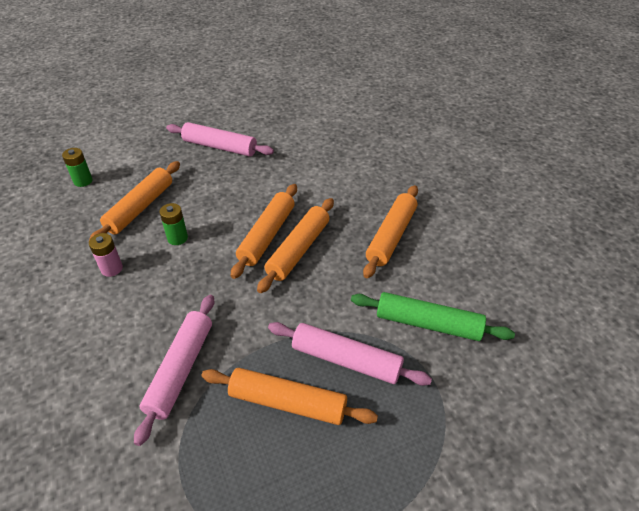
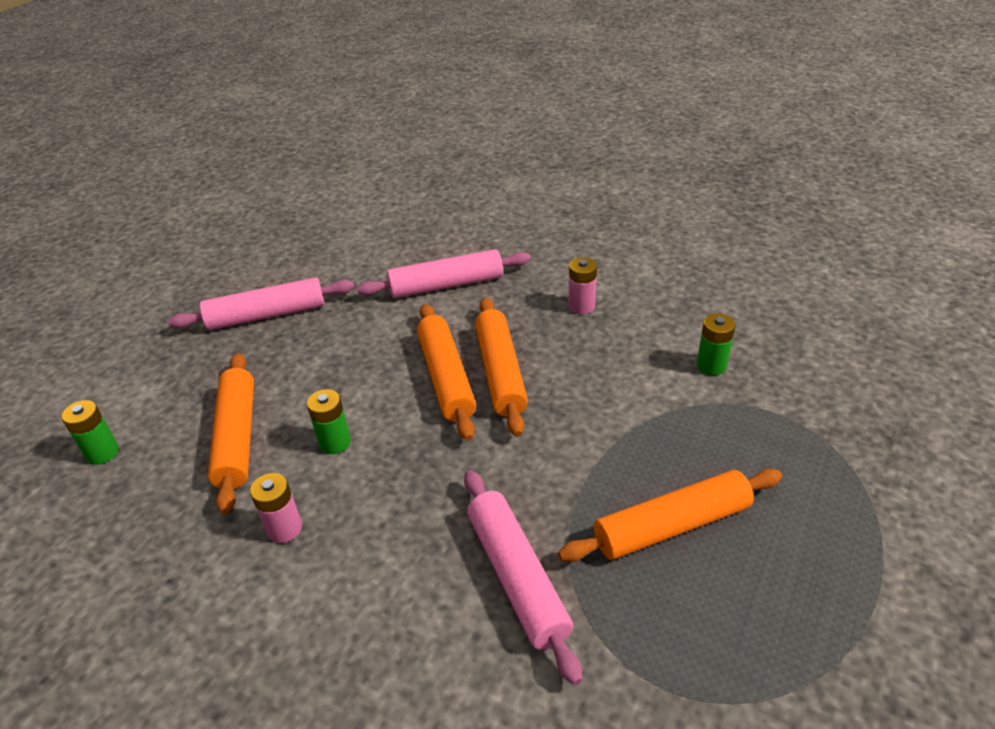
camera: 35 degrees left, 5 degrees down
pink rolling pin [268,322,432,386] -> pink rolling pin moved to [357,249,531,298]
green rolling pin [351,292,515,341] -> green battery [697,313,735,375]
orange rolling pin [363,185,418,278] -> pink battery [568,257,597,314]

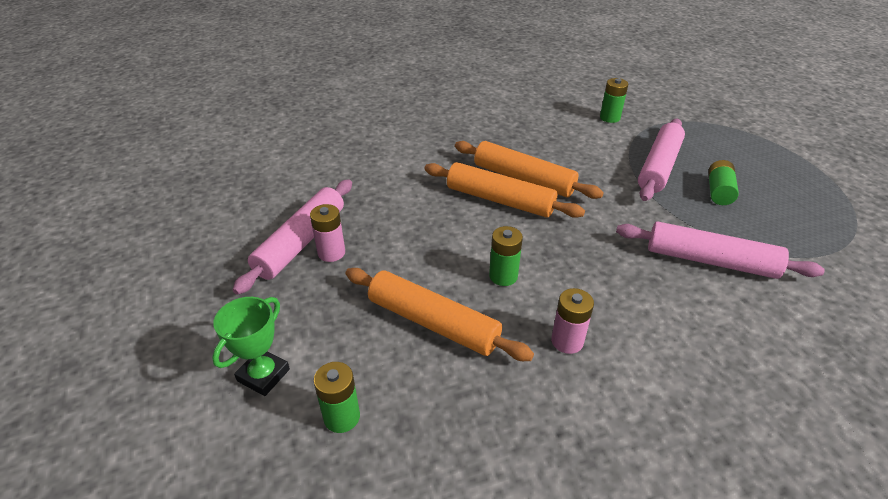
camera: 50 degrees left, 0 degrees up
pink rolling pin [357,249,531,298] -> pink rolling pin moved to [638,119,685,201]
orange rolling pin [558,469,782,562] -> green battery [708,160,739,205]
pink battery [568,257,597,314] -> pink battery moved to [310,204,345,262]
none -> green trophy [212,297,290,396]

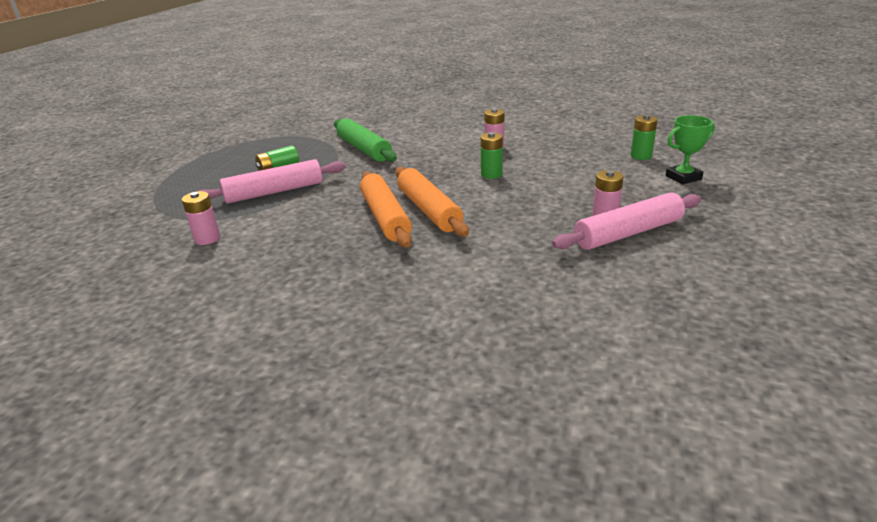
camera: 140 degrees left, 10 degrees down
orange rolling pin [345,268,534,361] -> none
green battery [600,78,629,123] -> pink battery [182,191,220,245]
pink rolling pin [616,222,825,279] -> green rolling pin [334,118,397,162]

